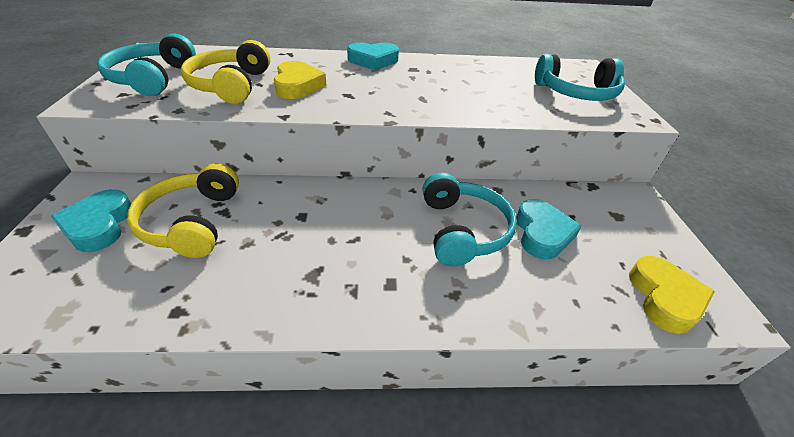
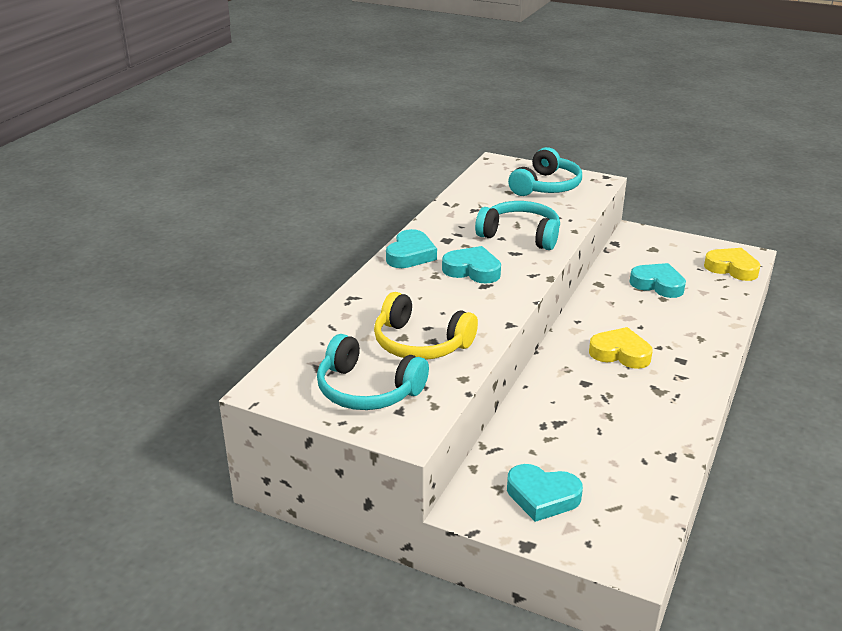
camera: 60 degrees left, 10 degrees down
yellow headphones [127,163,239,258] -> none
yellow heart [274,61,327,99] -> yellow heart moved to [589,327,653,369]
turquoise headphones [423,172,517,266] -> turquoise headphones moved to [475,201,560,250]
none -> turquoise heart [442,246,501,283]

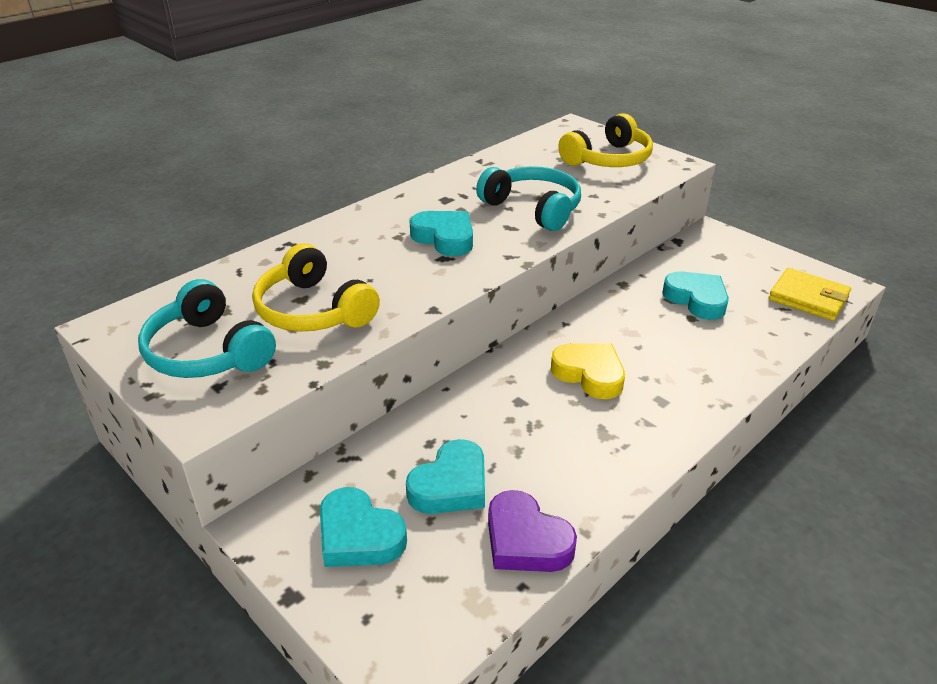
camera: 20 degrees right, 5 degrees up
turquoise heart [386,229,437,268] -> turquoise heart moved to [406,439,485,514]
turquoise headphones [508,147,582,196] -> yellow headphones [558,113,653,167]
yellow heart [704,248,760,281] -> yellow wallet [769,268,851,321]
none -> purple heart [488,490,577,572]

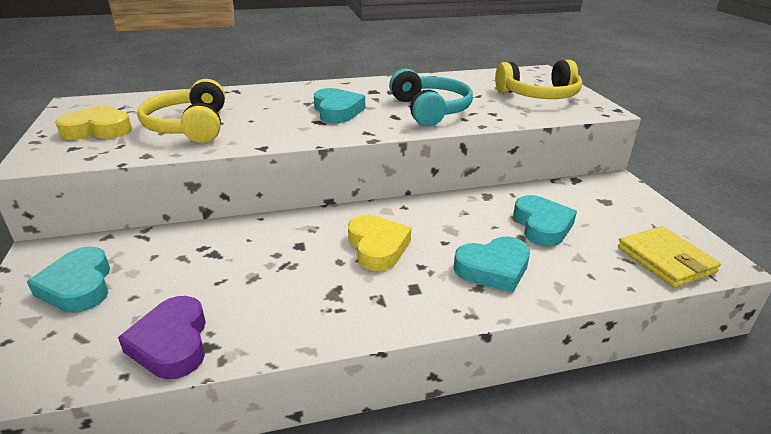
camera: 30 degrees right, 5 degrees down
turquoise headphones [138,279,276,378] -> yellow heart [55,104,132,140]
turquoise heart [406,439,485,514] -> turquoise heart moved to [453,236,530,293]

